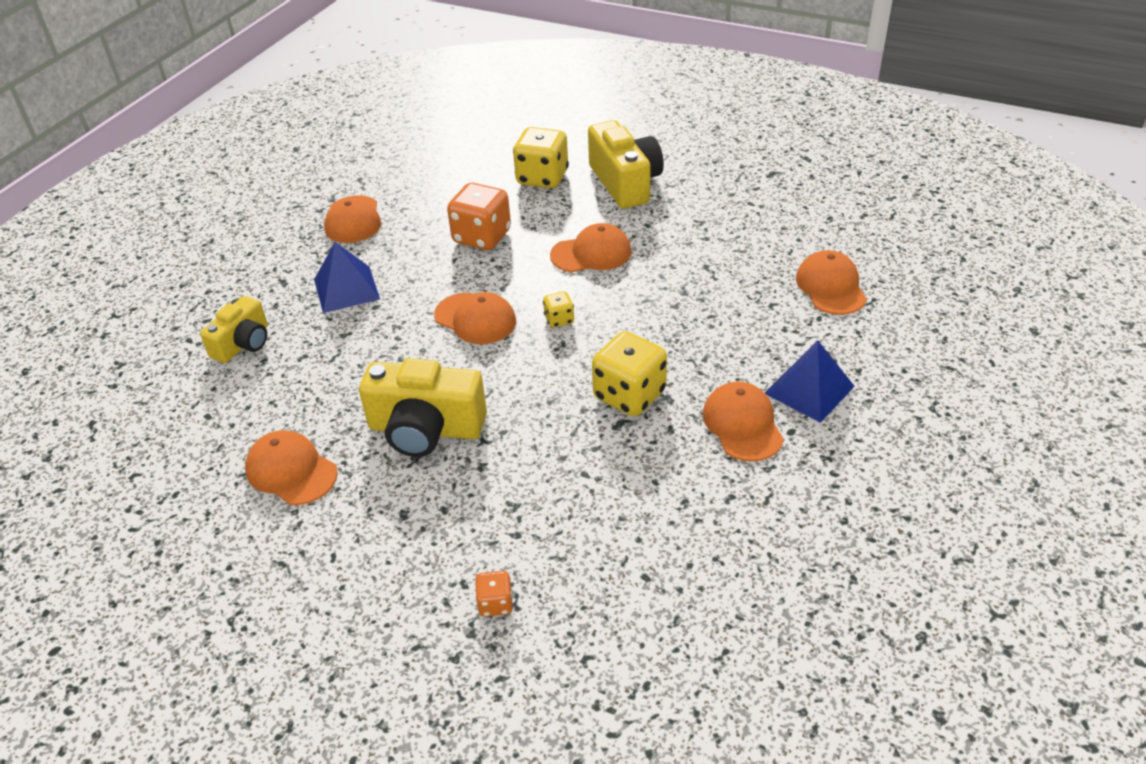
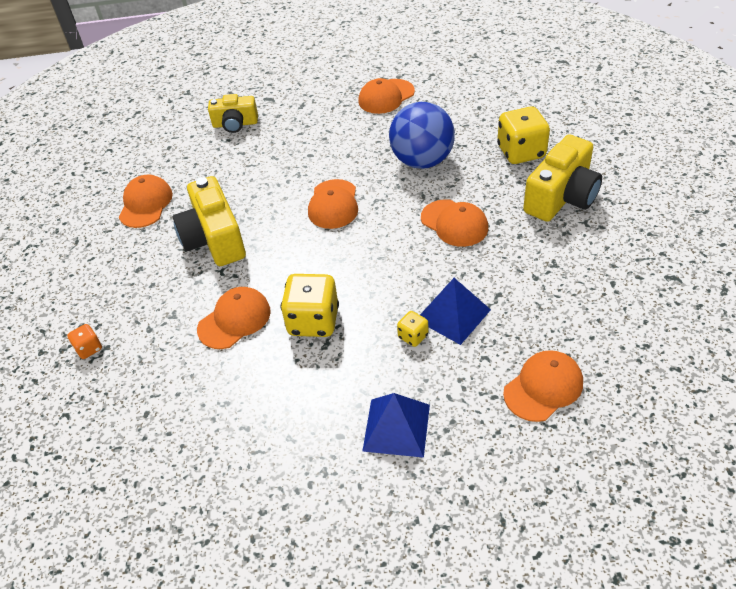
camera: 60 degrees right, 5 degrees up
blue pyramid [314,242,380,313] -> blue pyramid moved to [420,278,491,345]
orange dice [447,183,511,250] -> blue ball [389,102,455,169]
yellow dice [543,291,574,328] -> yellow dice moved to [397,311,429,347]
orange cap [703,381,784,461] -> orange cap moved to [197,287,271,349]

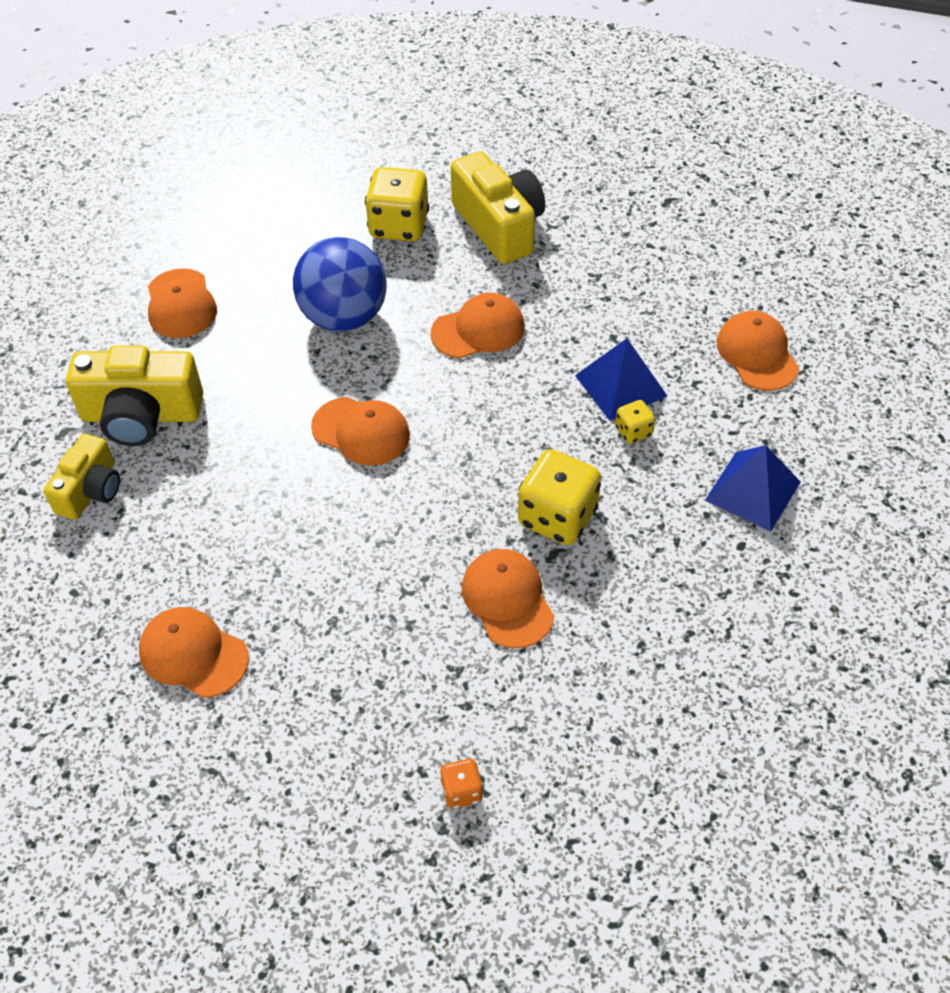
camera: 70 degrees left, 5 degrees up
yellow camera [173,176,246,266] -> yellow camera moved to [66,346,203,446]

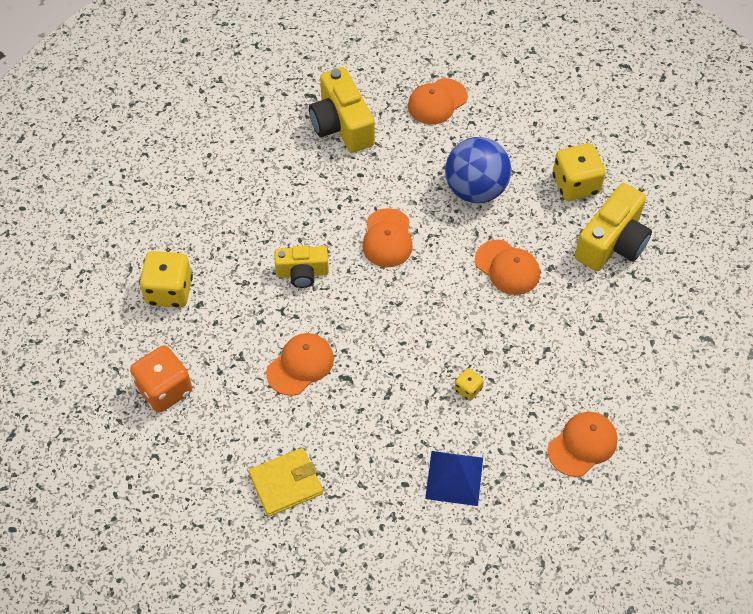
camera: 65 degrees right, 5 degrees up
yellow camera [43,434,120,520] -> yellow camera moved to [275,246,329,288]
orange cap [139,607,249,698] -> none
orange dice [440,759,483,809] -> orange dice [130,345,192,413], size x2.04
yellow dice [518,449,601,545] -> yellow dice moved to [139,251,193,308]
blue pyramid [575,338,667,421] -> none
none -> yellow wallet [249,448,323,517]

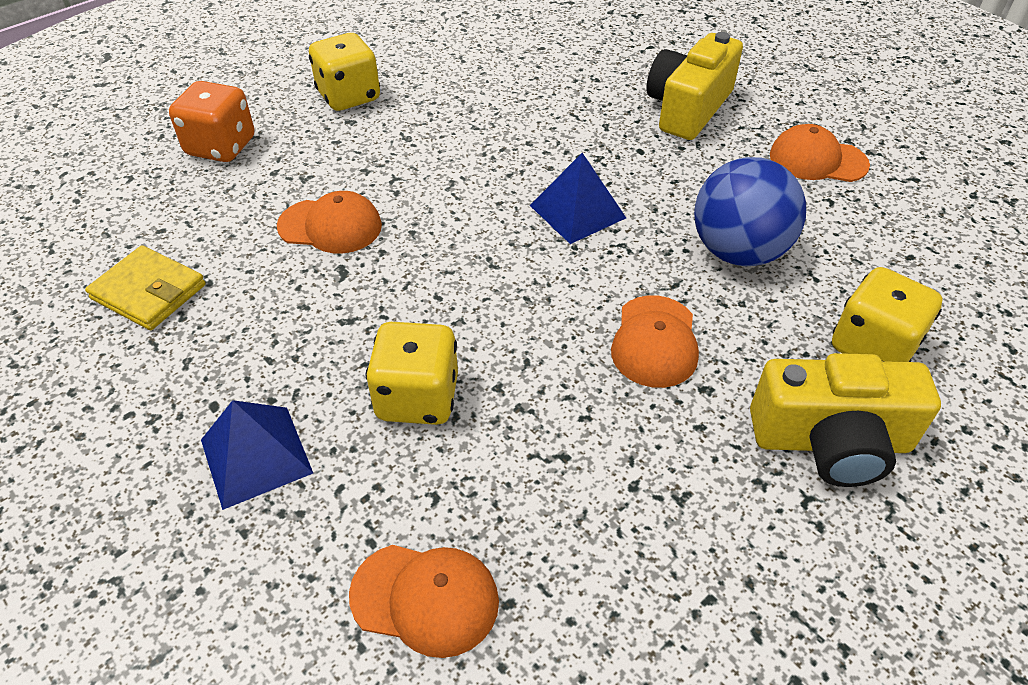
camera: 55 degrees right, 10 degrees down
yellow camera [275,246,329,288] -> none
orange cap [362,208,413,267] -> blue pyramid [530,153,626,244]
yellow dice [454,368,484,401] -> yellow dice [366,322,458,425], size x2.04

